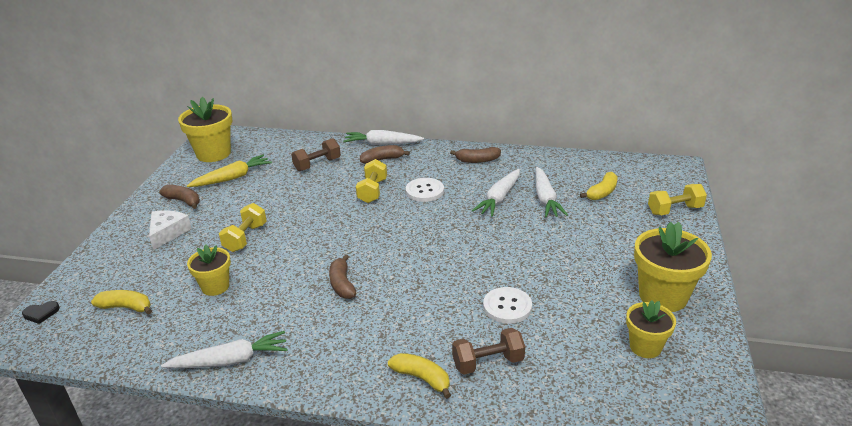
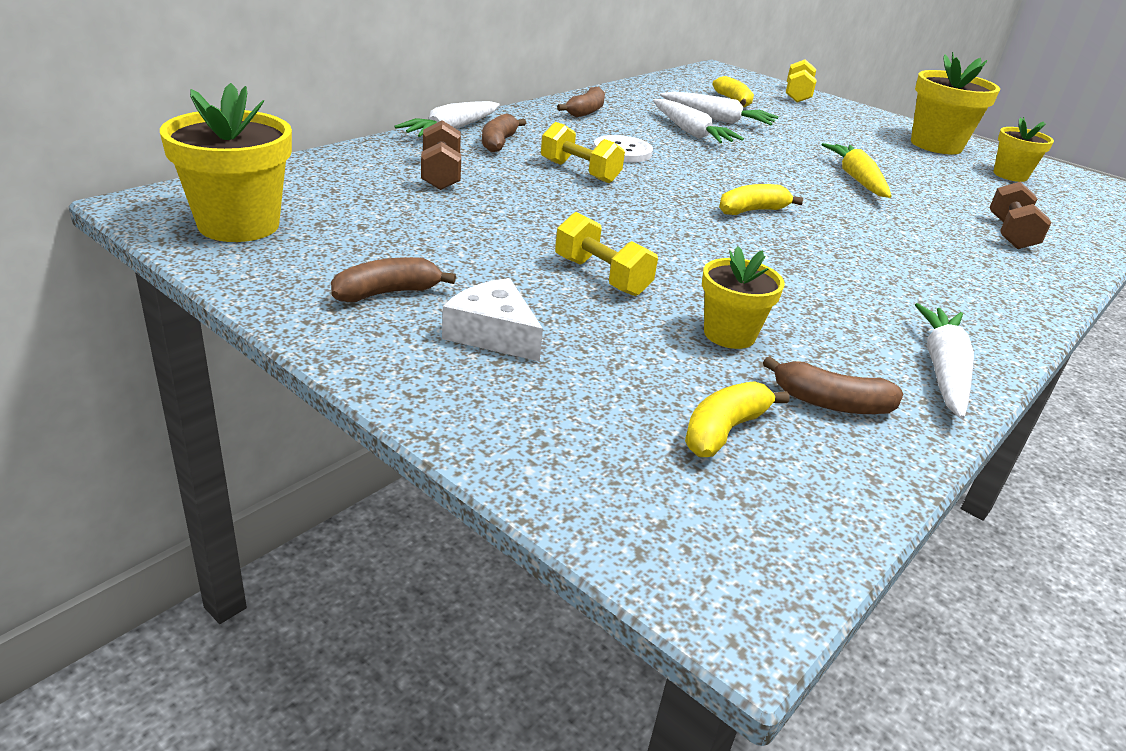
camera: 65 degrees left, 0 degrees up
black heart [22,301,60,324] -> none
yellow carrot [187,155,272,187] -> yellow carrot moved to [822,143,892,198]
brown banana [329,254,356,299] -> brown banana moved to [763,356,903,414]
yellow banana [388,353,451,399] -> yellow banana moved to [719,184,803,215]
white button [483,287,532,324] -> none

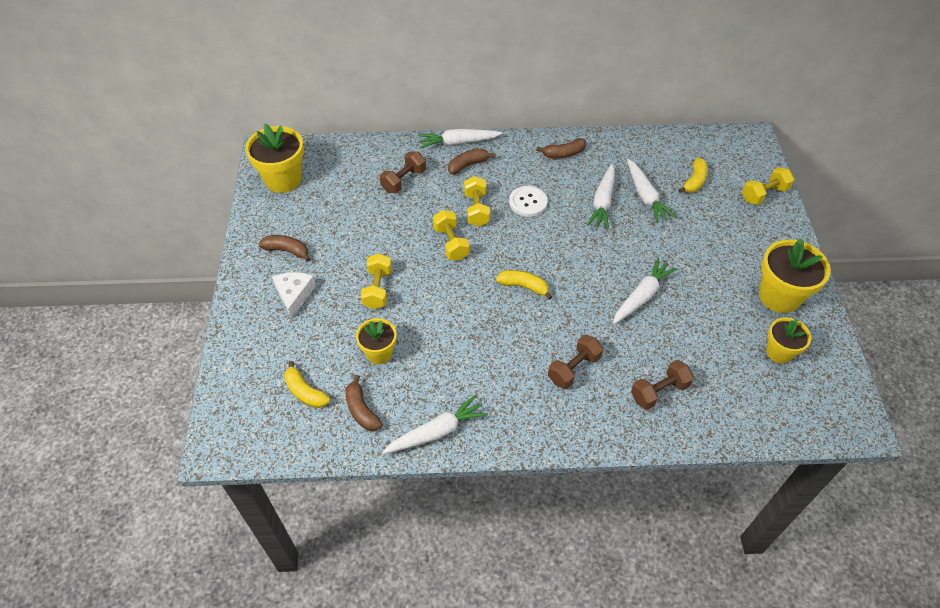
camera: 50 degrees right, 20 degrees up
yellow banana [685,381,789,457] -> yellow banana turned 135 degrees counterclockwise [284,361,330,408]
yellow carrot [822,143,892,198] -> white carrot [613,258,678,324]
none -> yellow dumbbell [433,210,470,261]
none -> brown dumbbell [548,335,603,389]

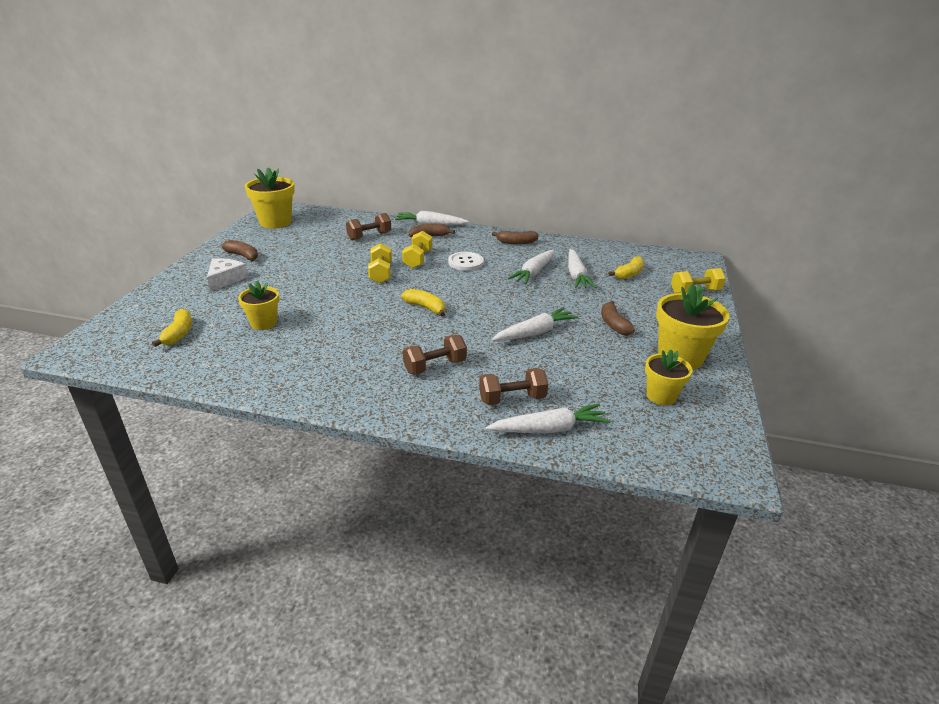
camera: 15 degrees right, 20 degrees down
yellow banana [284,361,330,408] -> yellow banana turned 150 degrees counterclockwise [152,309,192,347]
brown banana [346,375,382,431] -> brown banana moved to [601,301,635,335]
yellow dumbbell [361,253,392,309] -> none
white carrot [383,395,488,454] -> white carrot moved to [486,403,611,433]

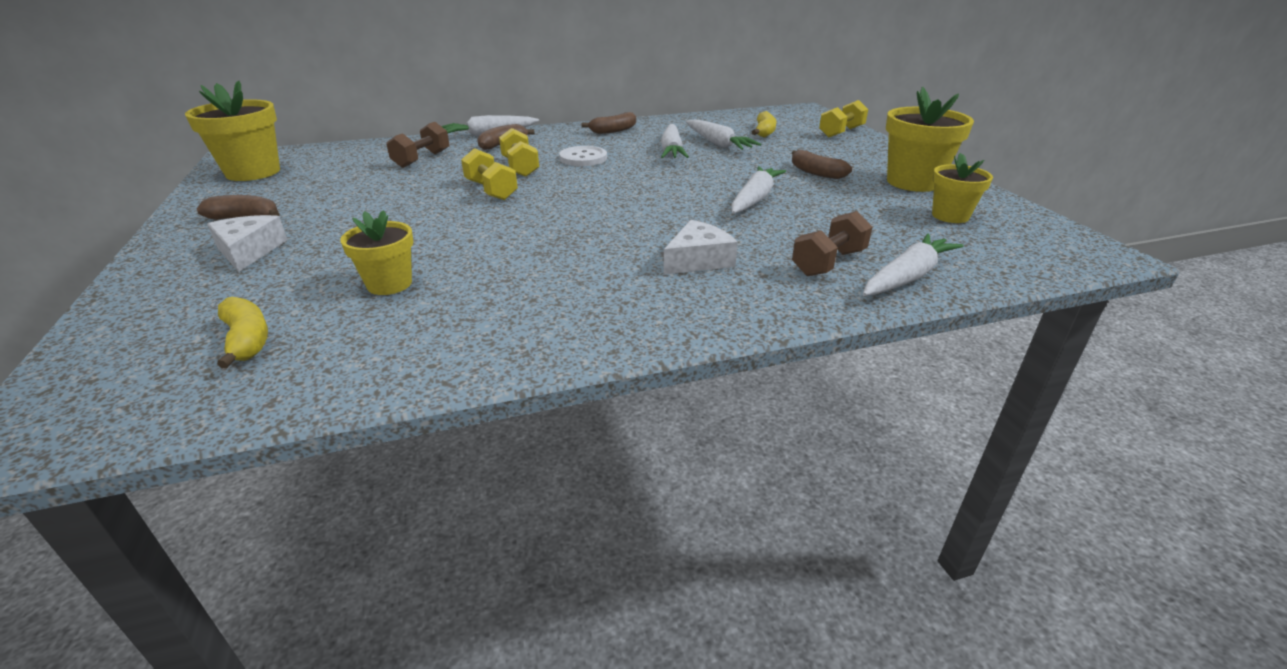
camera: 30 degrees left, 0 degrees up
yellow banana [401,289,445,316] -> none
brown dumbbell [403,335,467,375] -> white cheese [663,220,738,275]

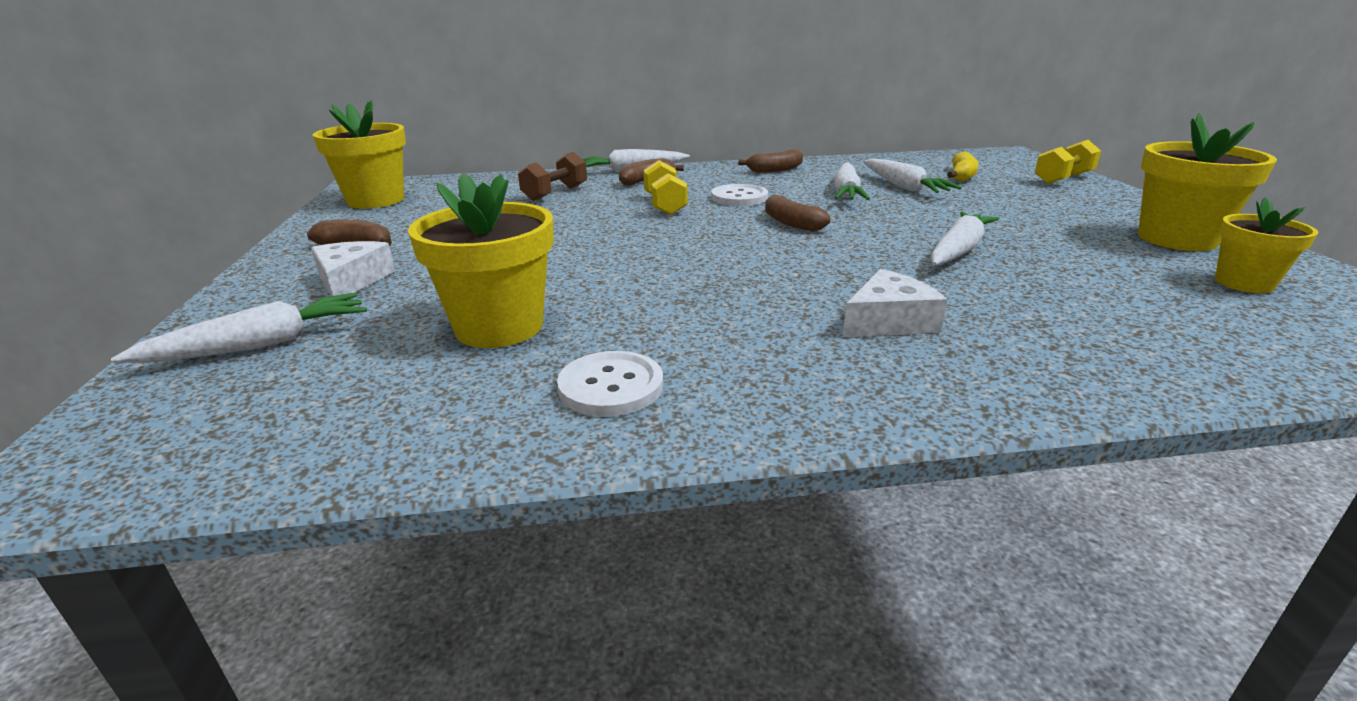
camera: 10 degrees right, 5 degrees down
yellow banana [217,297,268,369] -> none
yellow flower pot [340,210,413,295] -> yellow flower pot [408,173,554,348], size x1.64
yellow dumbbell [461,148,518,200] -> none
brown banana [792,150,852,179] -> brown banana moved to [765,194,831,231]
brown dumbbell [792,211,872,276] -> none
white carrot [863,234,963,296] -> white carrot moved to [111,293,367,363]
none -> white button [557,351,663,417]

